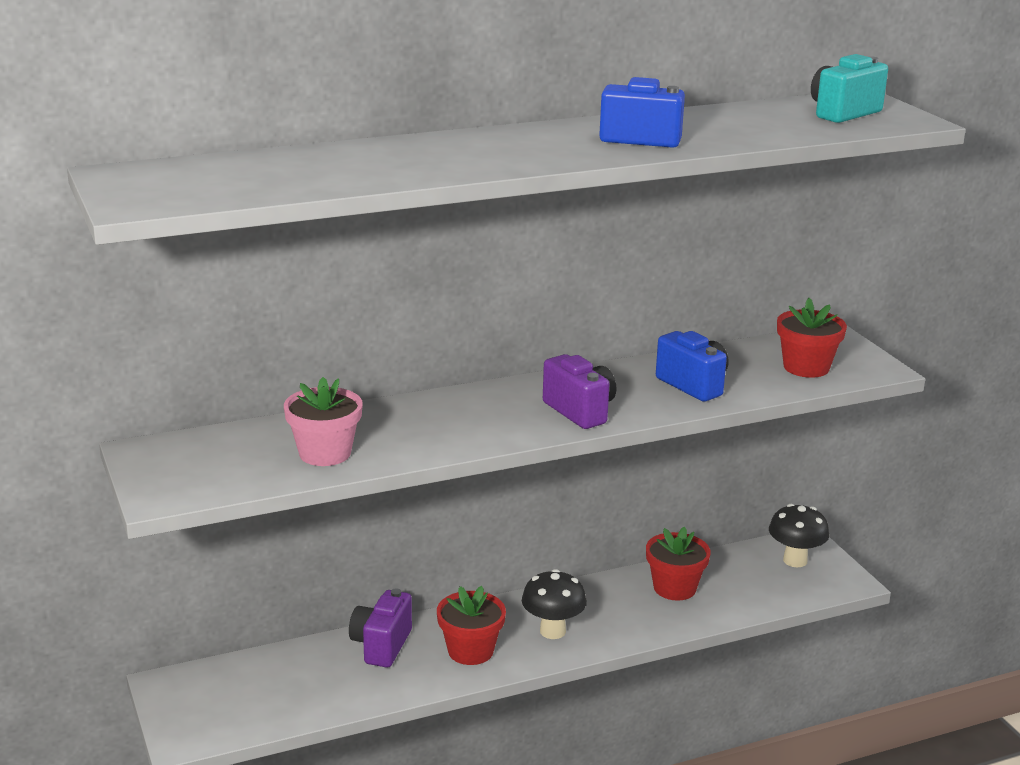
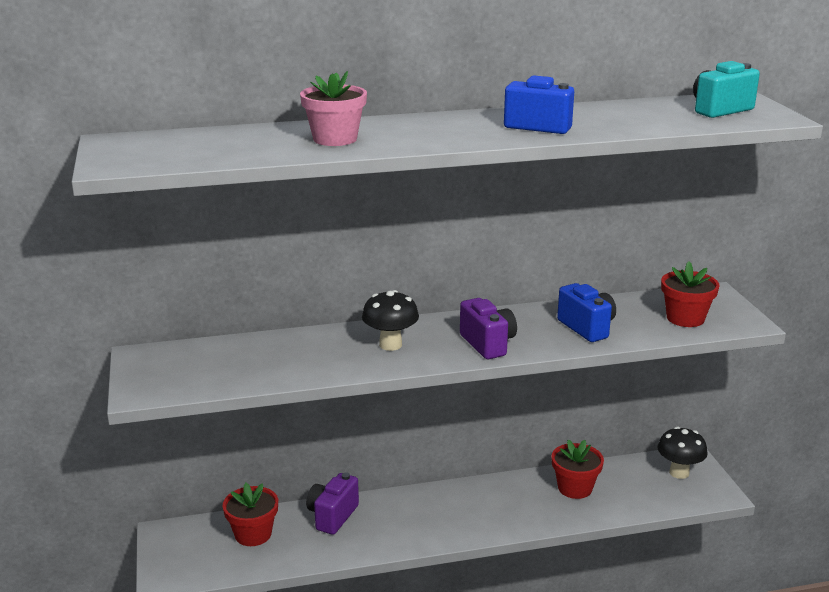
camera: 10 degrees right, 0 degrees up
pink flower pot [284,377,363,466] -> pink flower pot moved to [300,71,367,146]
red flower pot [437,586,506,665] -> red flower pot moved to [223,483,278,546]
black mushroom [522,569,587,639] -> black mushroom moved to [362,290,419,351]

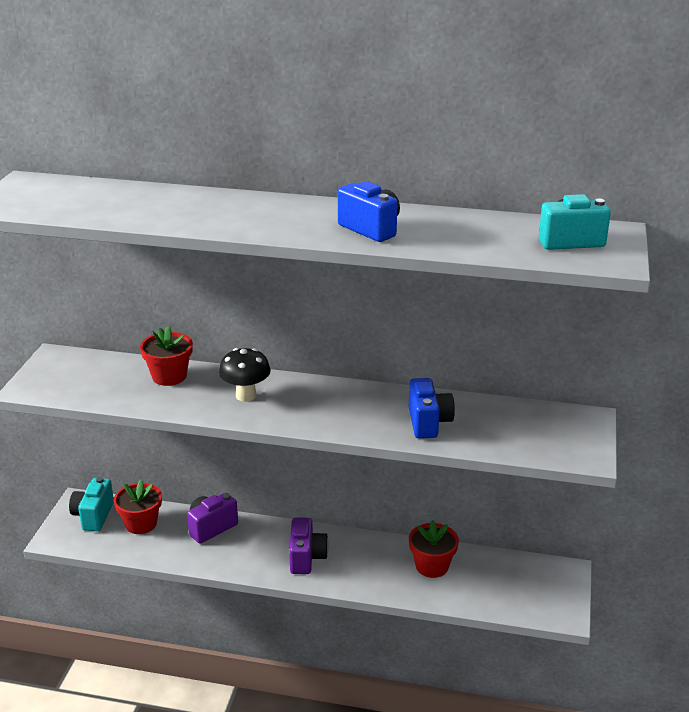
camera: 25 degrees right, 5 degrees up
pink flower pot [300,71,367,146] -> none
purple camera [460,298,517,359] -> purple camera moved to [289,518,329,574]
black mushroom [658,427,708,479] -> none
red flower pot [661,262,720,327] -> red flower pot moved to [140,326,193,386]
none -> turquoise camera [69,477,114,531]

